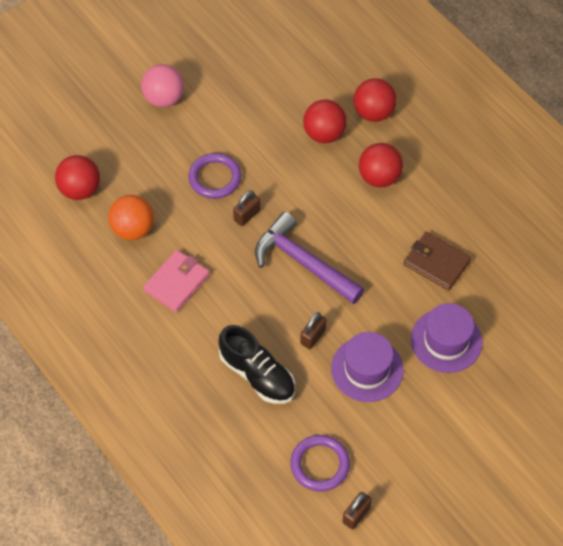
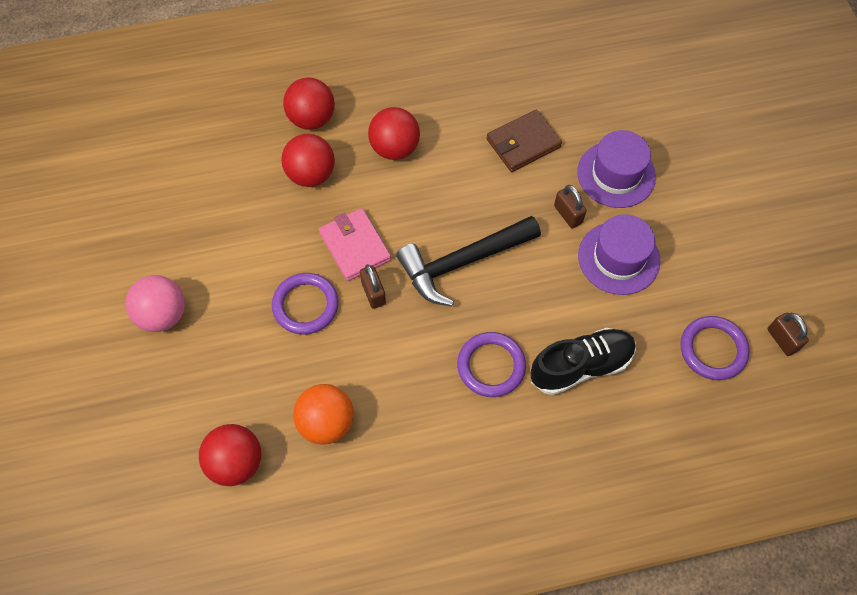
camera: 65 degrees left, 5 degrees up
pink wallet [143,250,210,312] -> pink wallet moved to [319,208,391,281]
purple hammer [255,212,365,304] -> black hammer [396,216,541,306]
brown padlock [300,312,326,349] -> brown padlock moved to [554,185,587,228]
none -> purple ring [457,332,526,397]

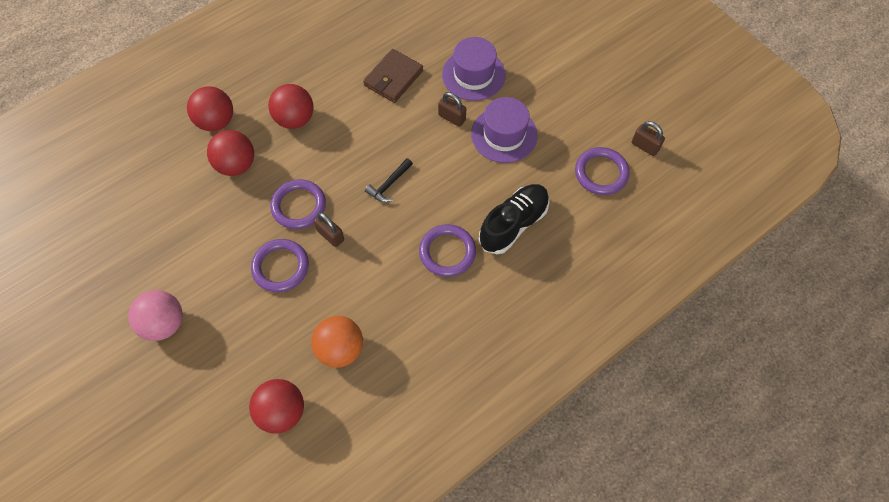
camera: 25 degrees left, 0 degrees up
pink wallet [319,208,391,281] -> purple ring [270,179,326,229]
black hammer [396,216,541,306] -> black hammer [365,158,413,202], size x0.46

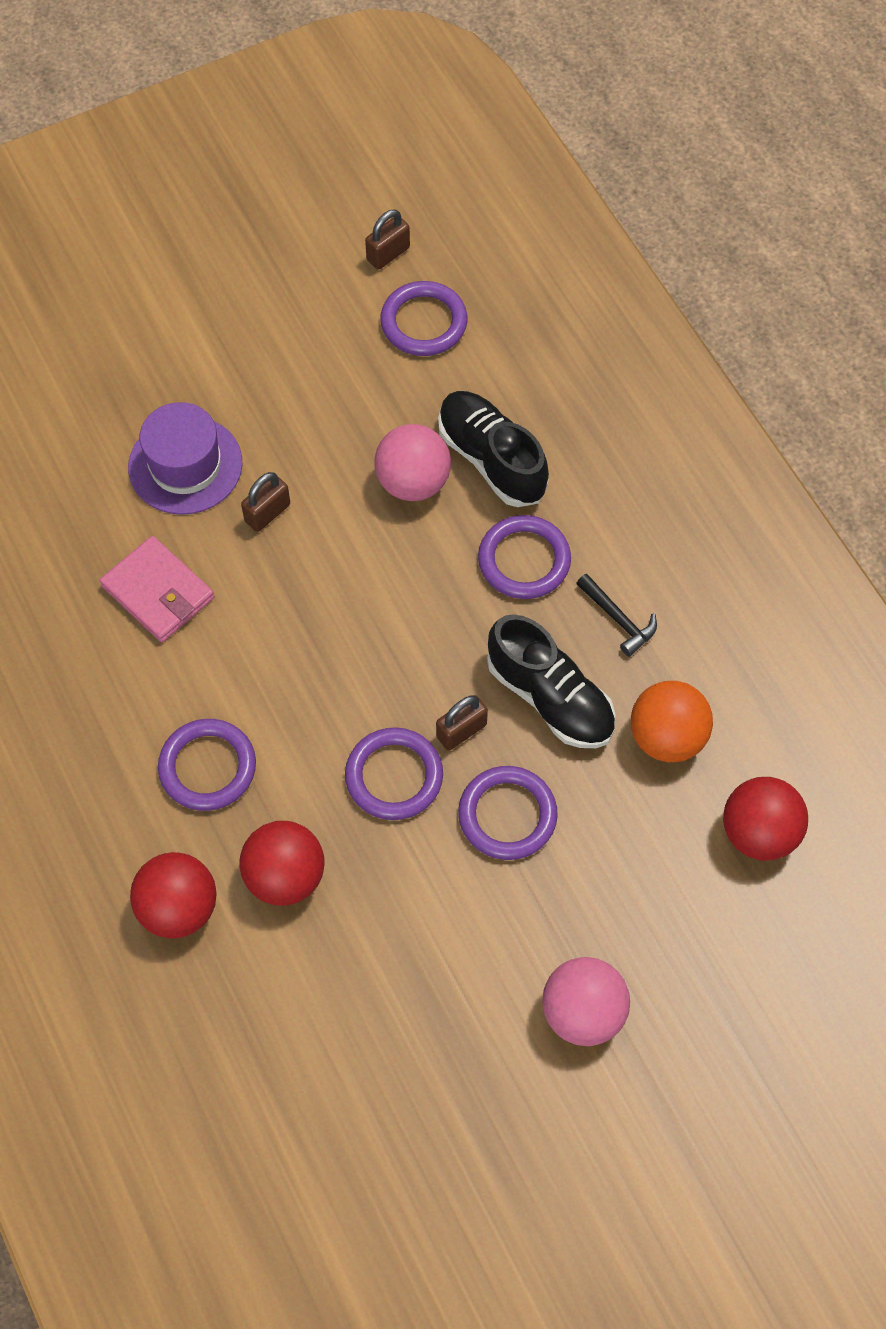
camera: 80 degrees left, 0 degrees up
red ball [268,84,313,129] -> purple ring [158,719,256,811]
brown wallet [363,49,423,103] -> pink wallet [100,536,214,642]
black hammer [365,158,413,202] -> black hammer moved to [576,574,657,657]
purple hat [471,97,538,163] -> none
none -> pink ball [375,424,451,501]
none -> black shoe [487,614,615,748]

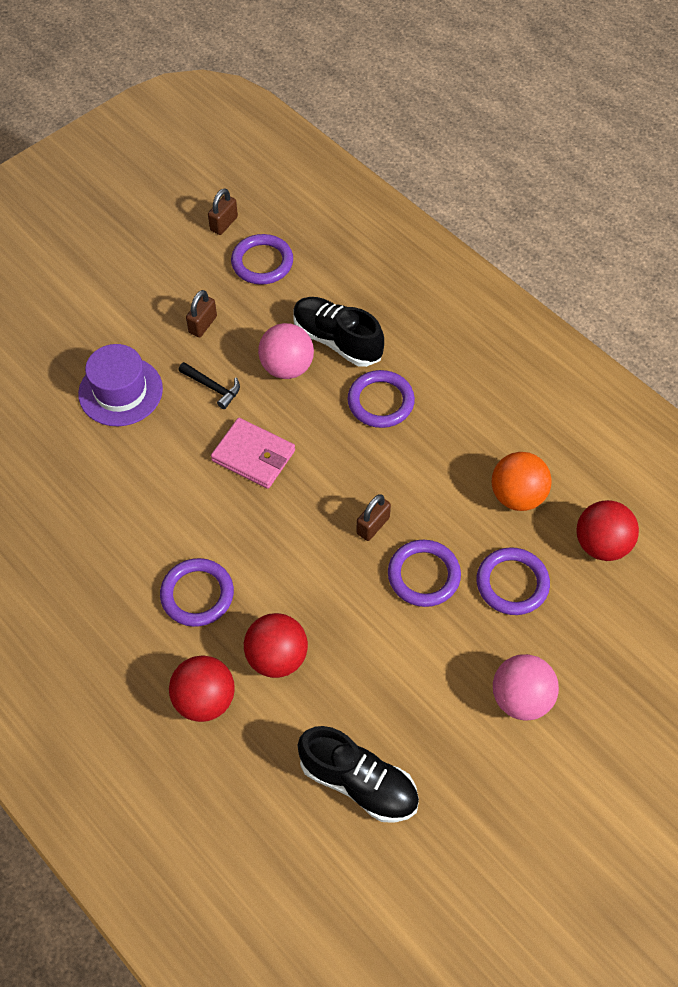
camera: 15 degrees left, 5 degrees down
pink wallet [100,536,214,642] -> pink wallet moved to [211,418,295,489]
brown padlock [241,472,290,532] -> brown padlock moved to [186,290,217,337]
purple ring [345,727,443,820] -> purple ring moved to [477,547,550,615]
black shoe [487,614,615,748] -> black shoe moved to [298,726,419,823]
black hammer [576,574,657,657] -> black hammer moved to [178,362,240,409]

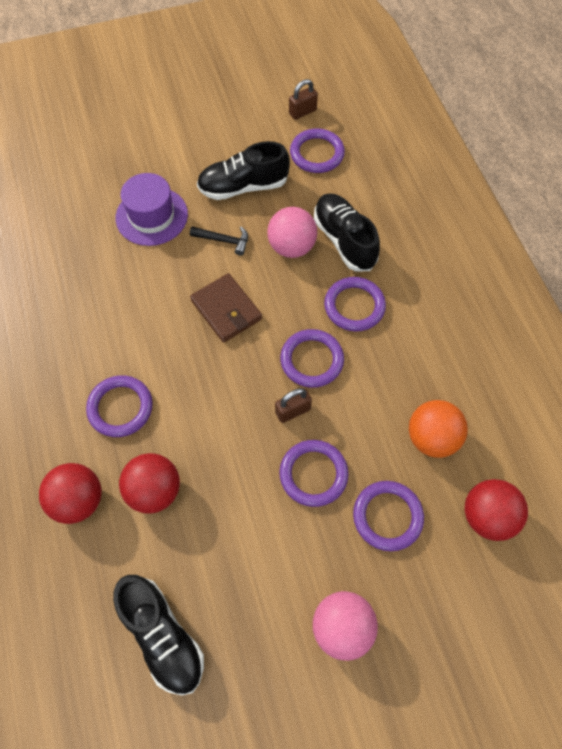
camera: 25 degrees right, 5 degrees up
black hammer [178,362,240,409] -> black hammer turned 45 degrees counterclockwise [190,226,248,256]
brown padlock [186,290,217,337] -> black shoe [197,141,290,200]
pink wallet [211,418,295,489] -> brown wallet [190,273,262,343]
none -> purple ring [280,329,344,388]

